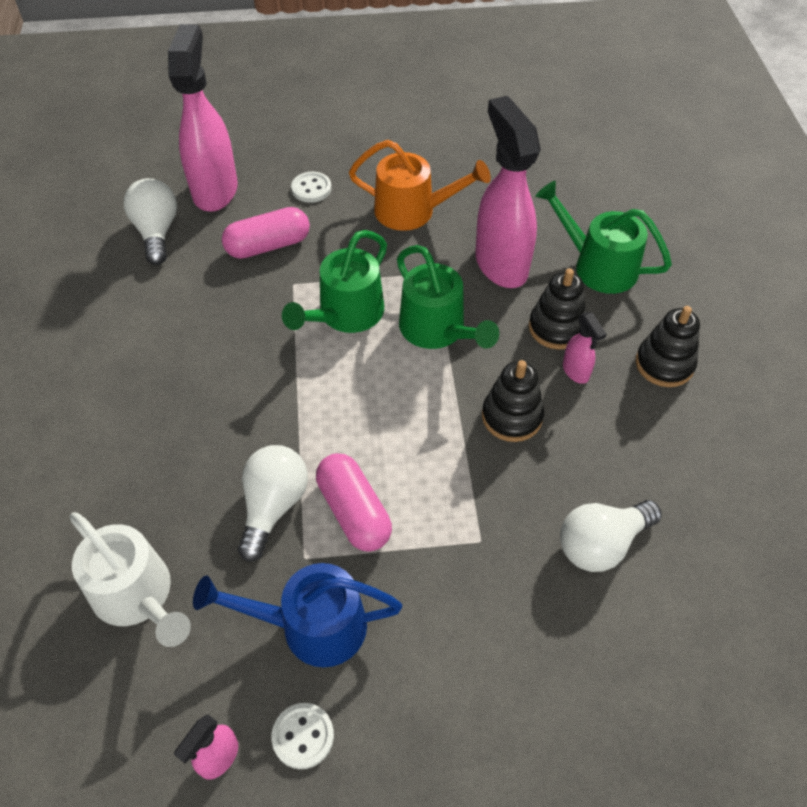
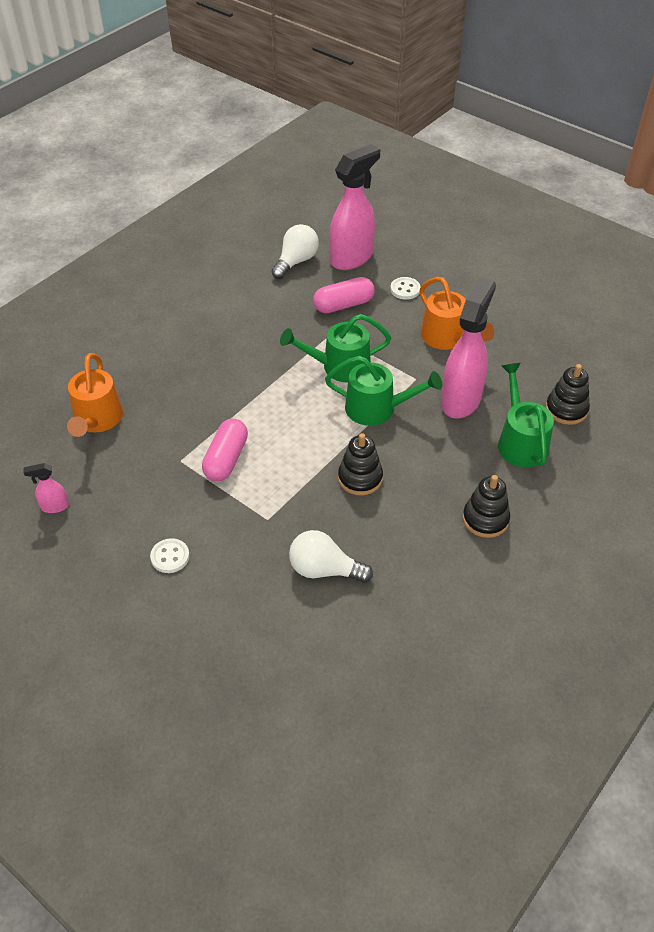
camera: 45 degrees right, 5 degrees down
white watering can [70,512,191,647] -> orange watering can [67,353,123,437]
blue watering can [193,563,402,667] -> none
pink capsule [222,207,310,259] -> pink capsule turned 45 degrees counterclockwise [313,277,375,313]
white light bulb [238,445,308,562] -> none
white button [271,703,334,769] -> white button moved to [150,538,189,573]
green watering can [397,245,499,349] -> green watering can turned 90 degrees counterclockwise [325,356,442,426]
black stacking toy [529,268,586,350] -> black stacking toy moved to [546,364,590,425]
pink spray bottle [563,312,607,384] -> none

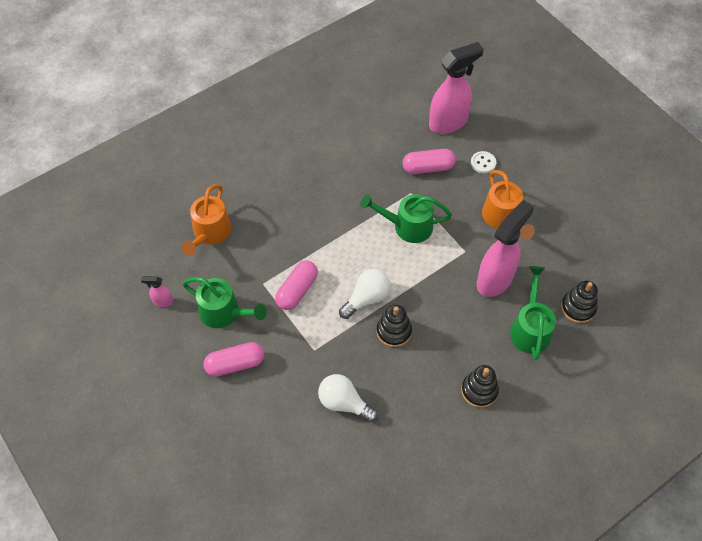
camera: 15 degrees right, 10 degrees up
white button [150,538,189,573] -> pink capsule [203,342,264,377]
white light bulb [271,224,319,279] -> white light bulb moved to [339,269,391,319]
green watering can [325,356,442,426] -> green watering can moved to [182,277,267,328]

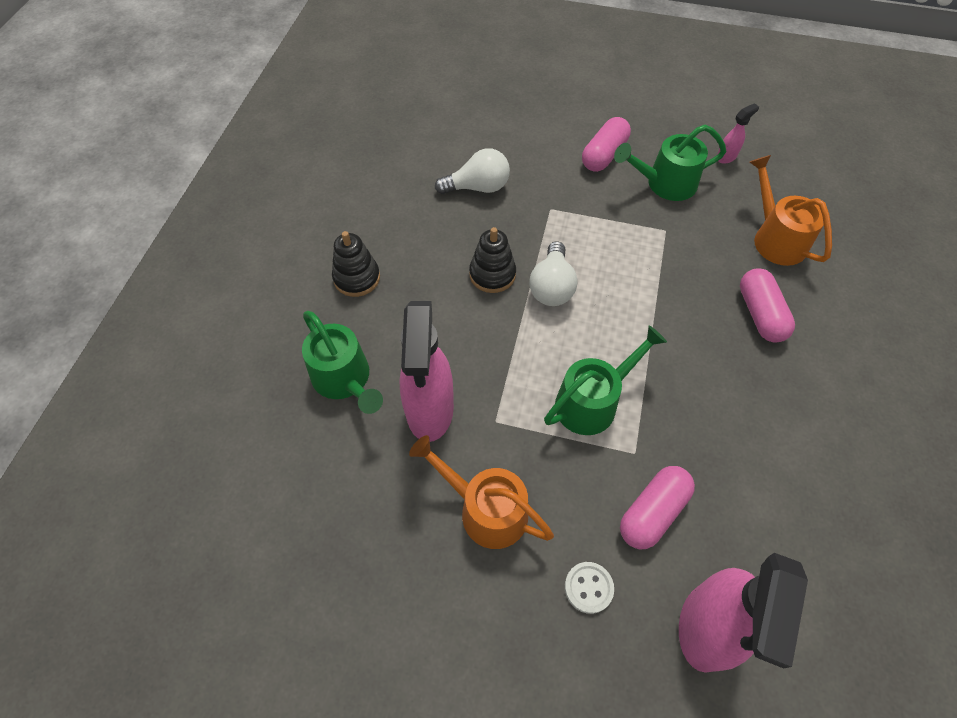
camera: 140 degrees right, 0 degrees up
pink capsule [275,260,318,310] -> pink capsule moved to [740,268,795,343]
black stacking toy [561,281,598,323] -> none

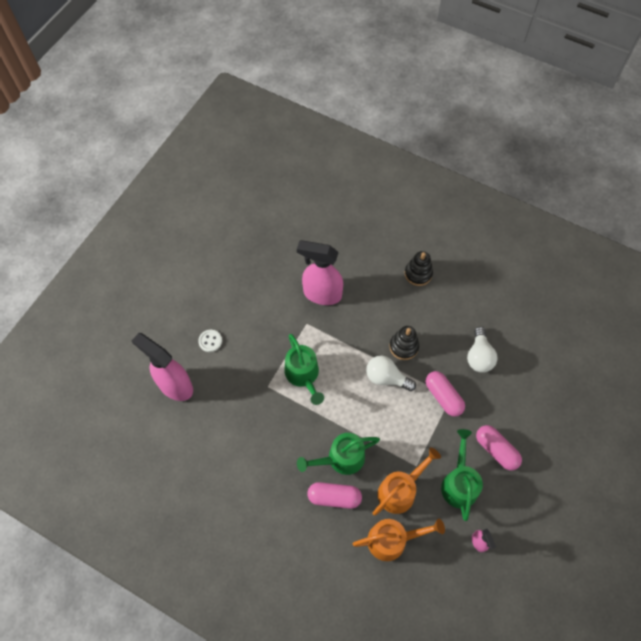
camera: 105 degrees right, 5 degrees up
green watering can [302,311,383,414] -> green watering can moved to [297,433,380,475]
orange watering can [409,435,554,549] -> orange watering can moved to [373,447,441,515]
pink capsule [620,466,695,549] -> pink capsule moved to [426,371,465,417]

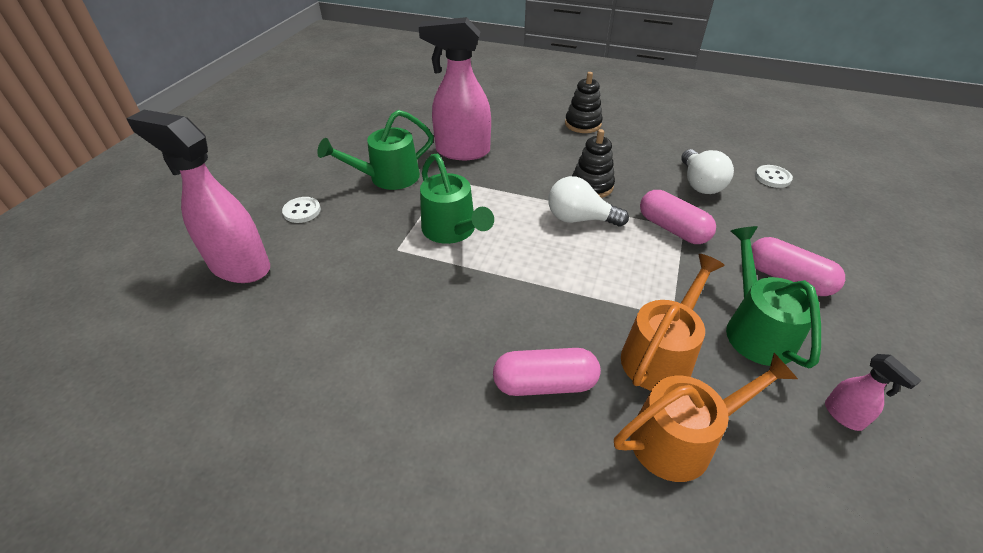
camera: 10 degrees left, 20 degrees down
green watering can [297,433,380,475] -> green watering can moved to [317,110,434,190]
none -> white button [755,165,793,188]

